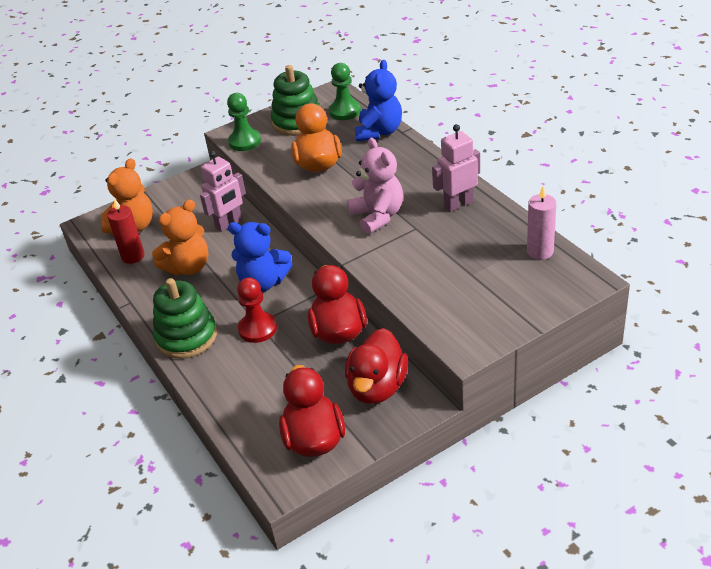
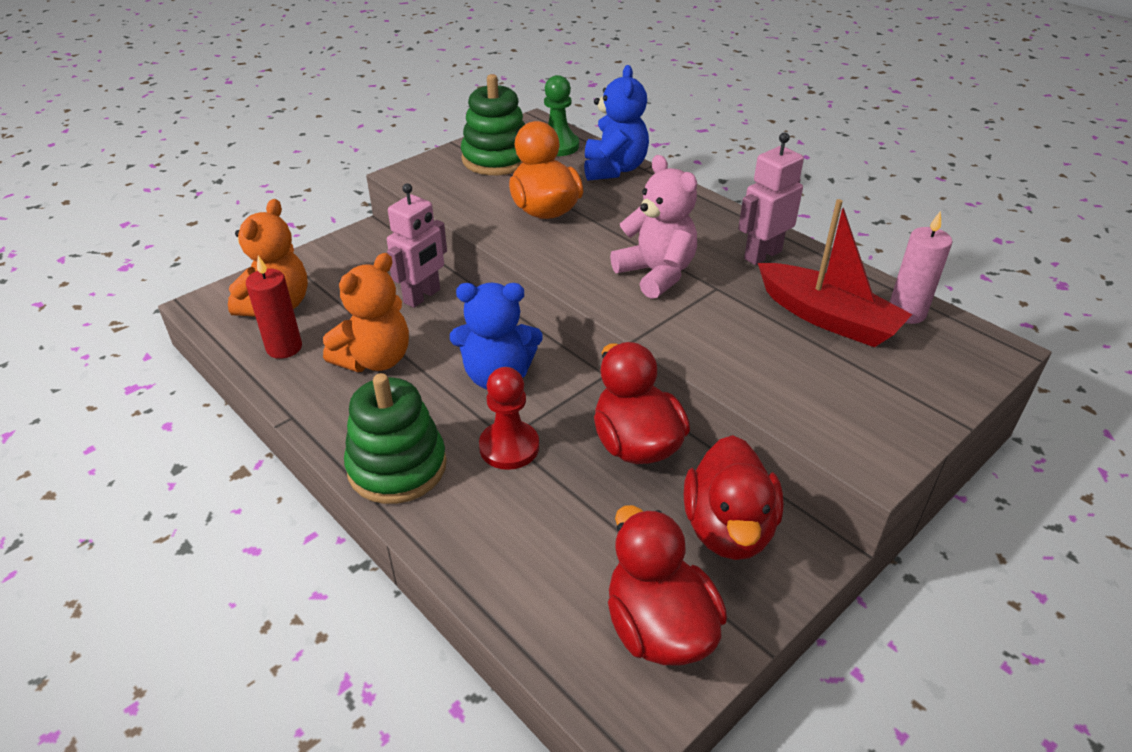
camera: 15 degrees left, 0 degrees up
green pawn [227,93,261,151] -> none
none -> red boat [758,199,912,347]

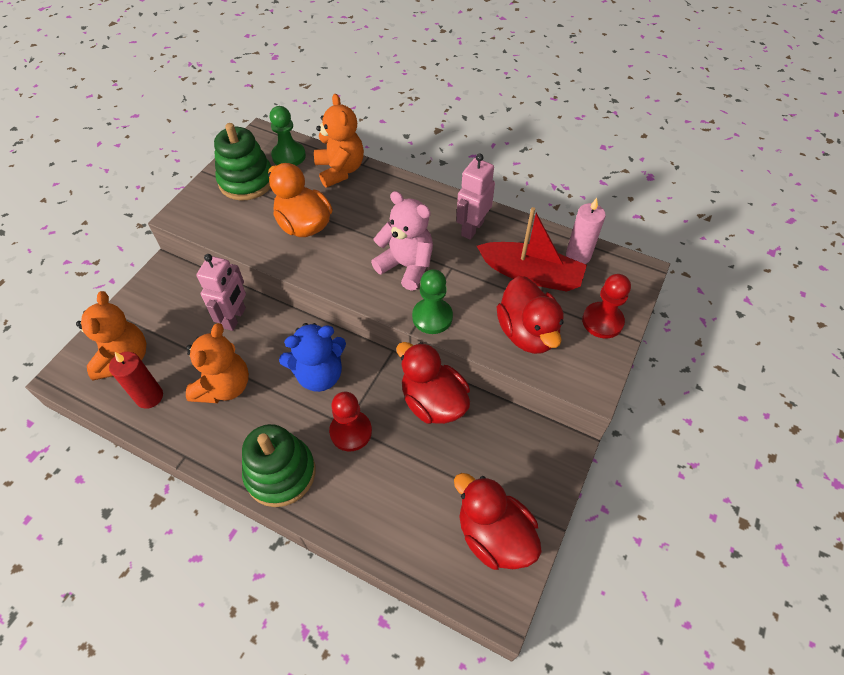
camera: 20 degrees left, 15 degrees up
blue teddy bear [584,65,649,181] -> orange teddy bear [314,94,364,188]
red duck [684,435,784,560] -> red duck moved to [497,276,564,354]
none -> green pawn [412,269,453,334]
none -> red pawn [582,274,631,339]

